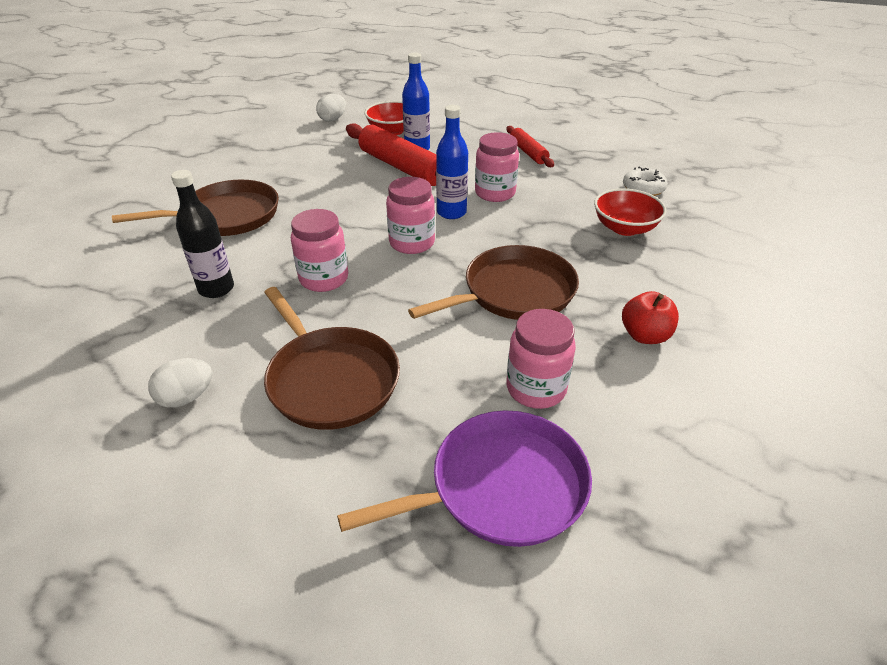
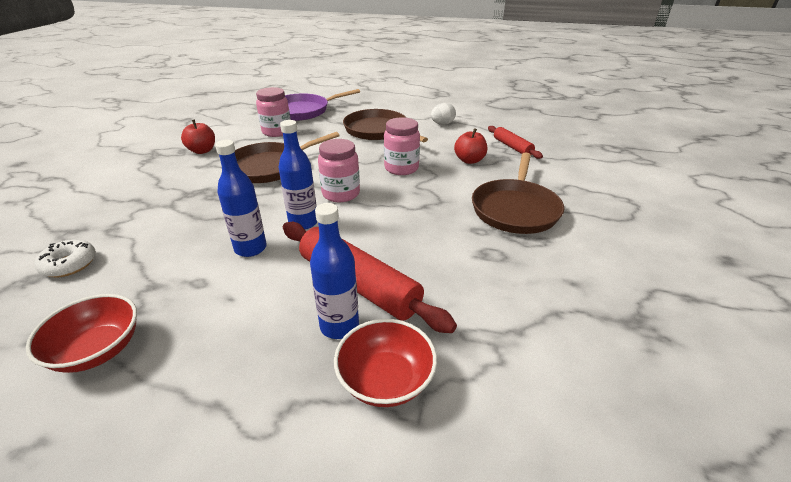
camera: 175 degrees right, 5 degrees down
brown pan [112,180,279,236] -> brown pan turned 45 degrees counterclockwise [472,152,564,234]
black bottle [171,170,234,298] -> red apple [454,128,487,164]
white egg [316,94,346,122] -> none
pink jar [475,132,519,202] -> blue bottle [215,140,267,257]
red rolling pin [507,126,554,167] -> red rolling pin moved to [488,126,543,159]
red bowl [594,188,666,236] -> red bowl moved to [26,294,137,373]

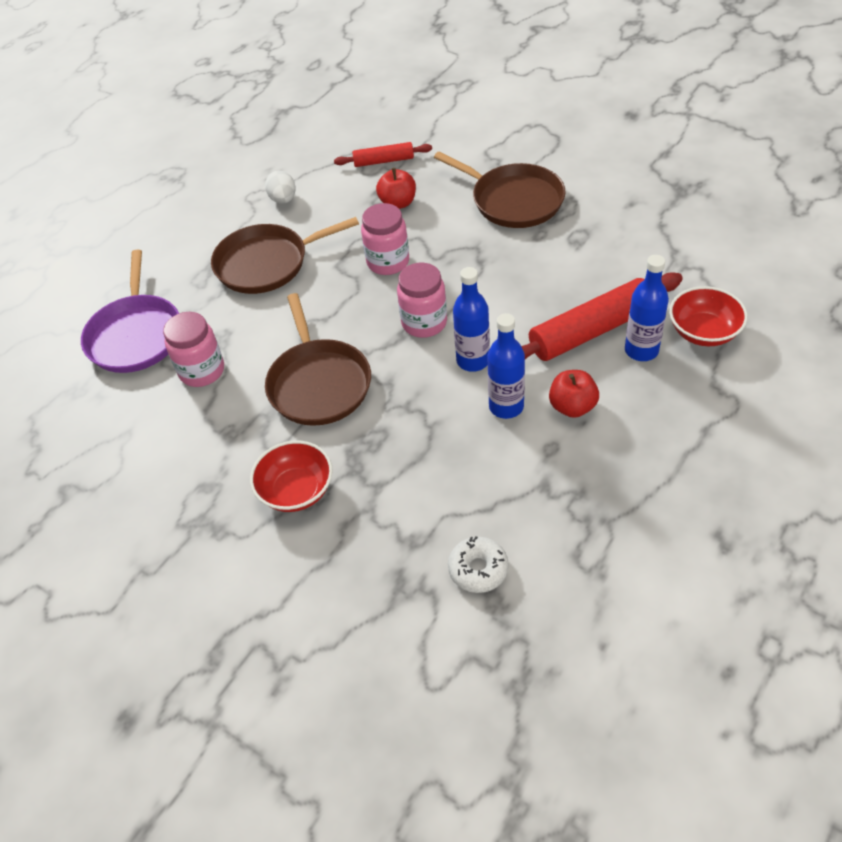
camera: 65 degrees left, 15 degrees up
red bowl [26,294,137,373] -> red bowl moved to [250,441,333,512]
red apple [181,120,215,154] -> red apple moved to [549,370,599,418]

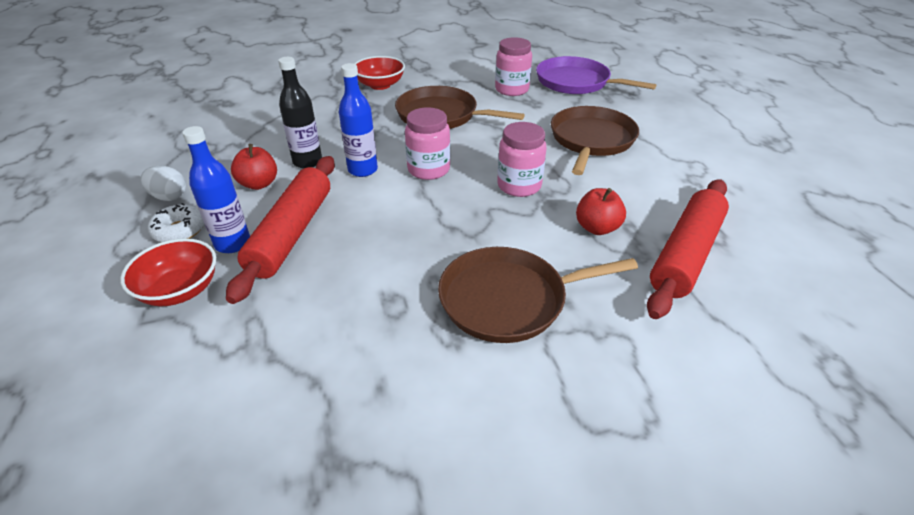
camera: 125 degrees right, 10 degrees down
white egg [265,171,296,204] -> white egg moved to [141,165,186,201]
red rolling pin [334,142,432,167] -> red rolling pin [647,179,729,319], size x1.80
white donut [448,536,509,593] -> white donut moved to [148,203,204,242]
blue bottle [487,313,525,419] -> black bottle [278,57,322,169]

